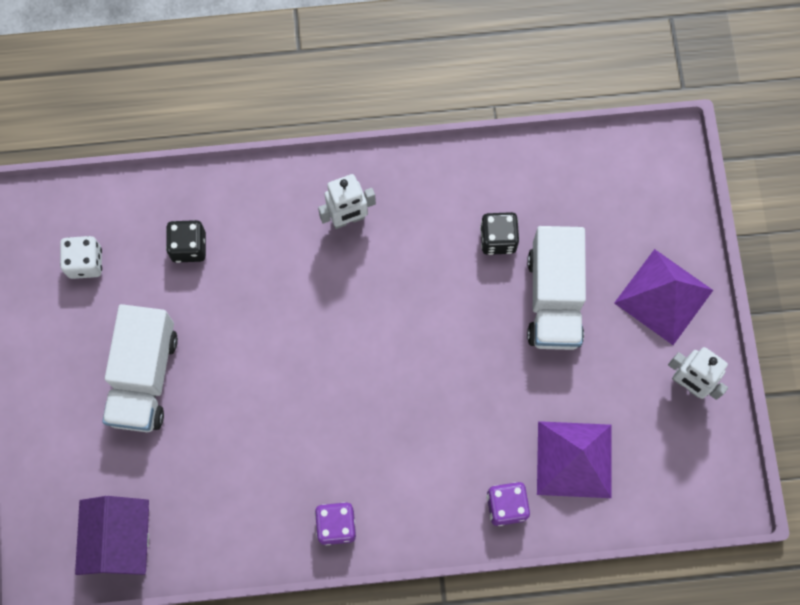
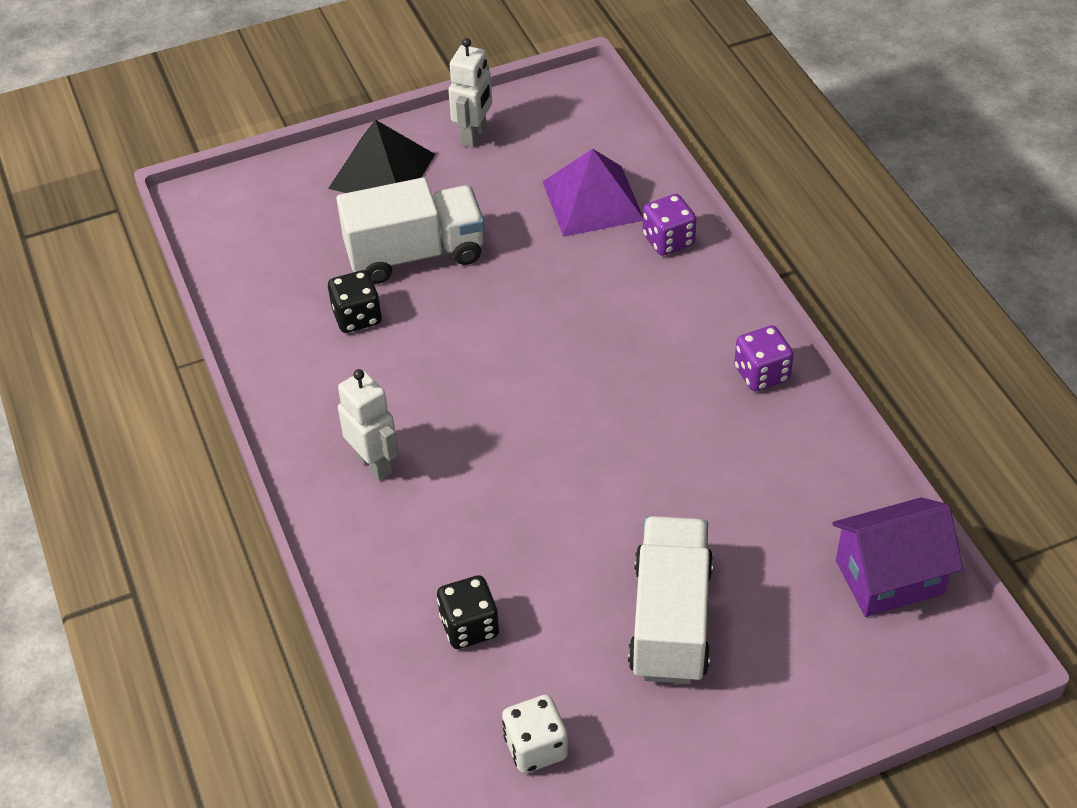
camera: 105 degrees left, 25 degrees down
white truck [102,304,178,432] -> white truck turned 75 degrees counterclockwise [628,516,713,684]
purple pyramid [614,249,713,345] -> black pyramid [328,120,435,193]

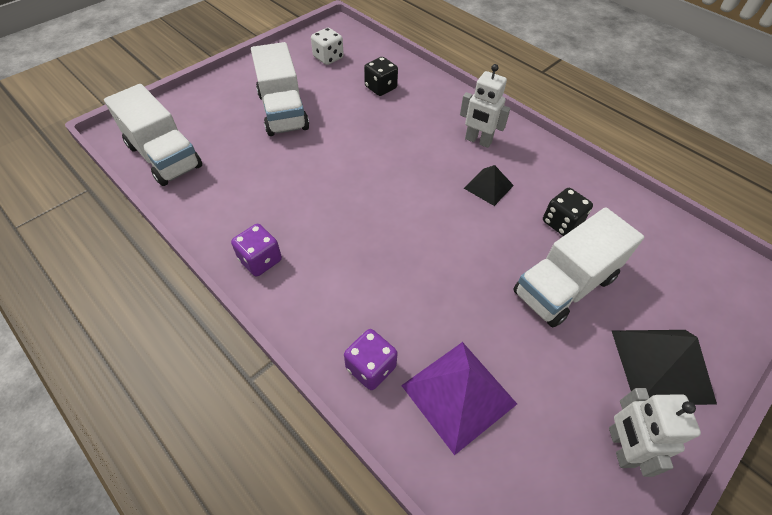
camera: 155 degrees right, 5 degrees up
purple house [832,497,963,617] -> white truck [104,84,202,186]
none -> black pyramid [464,165,514,206]

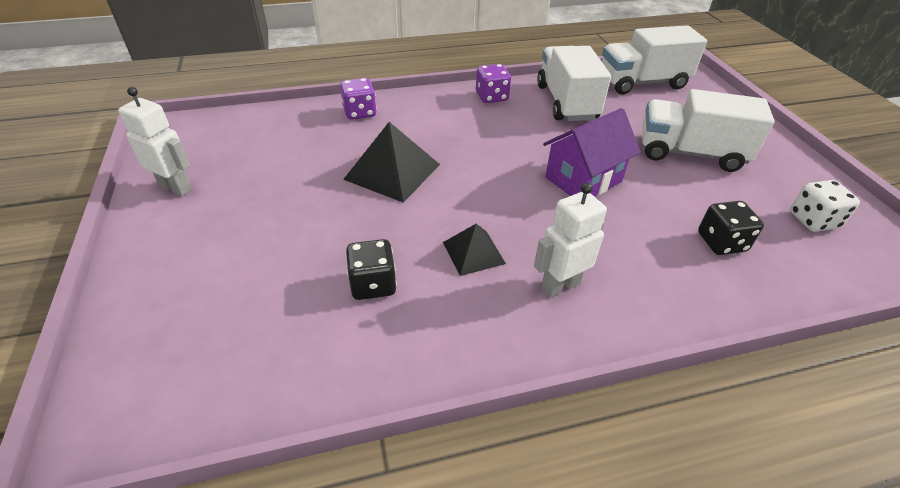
camera: 120 degrees right, 10 degrees down
purple pyramid [401,342,517,455] -> none
white truck [513,207,644,327] -> white truck moved to [537,46,611,121]
black pyramid [612,330,717,405] -> black pyramid moved to [343,122,440,203]
none -> purple house [543,108,641,196]

